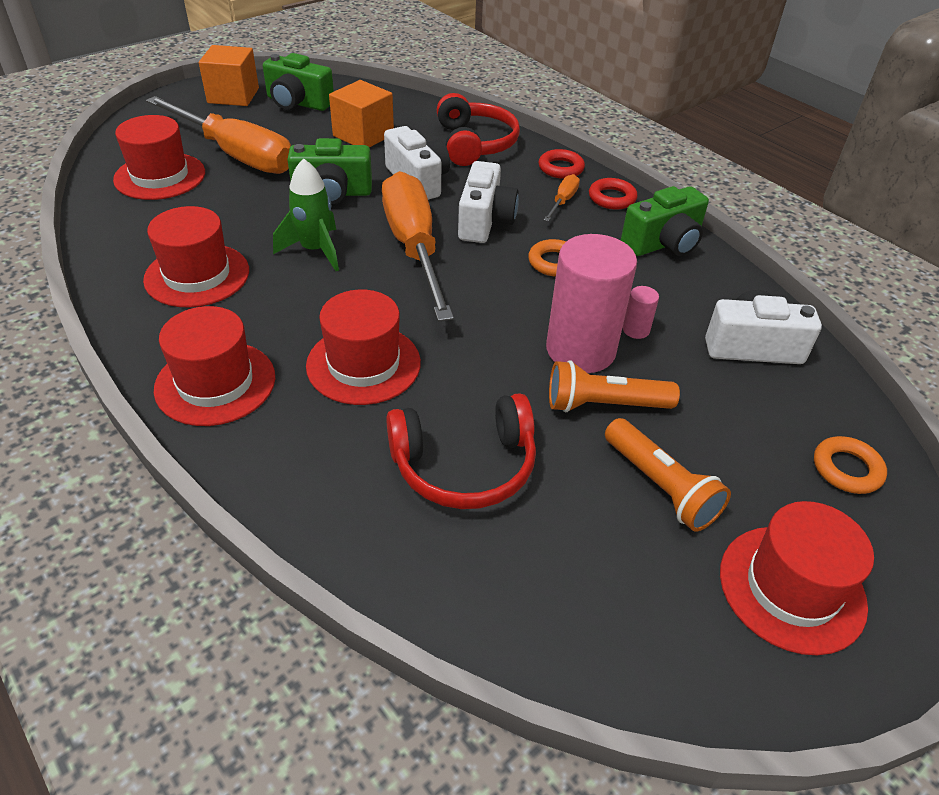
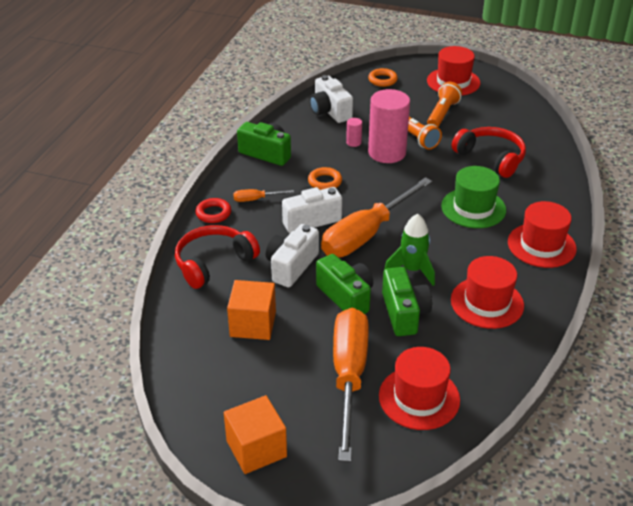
camera: 120 degrees left, 5 degrees down
green camera [263,53,334,111] -> green camera moved to [382,267,432,336]
red hat [306,290,421,405] -> green hat [441,166,506,228]
red ring [589,178,638,210] -> none

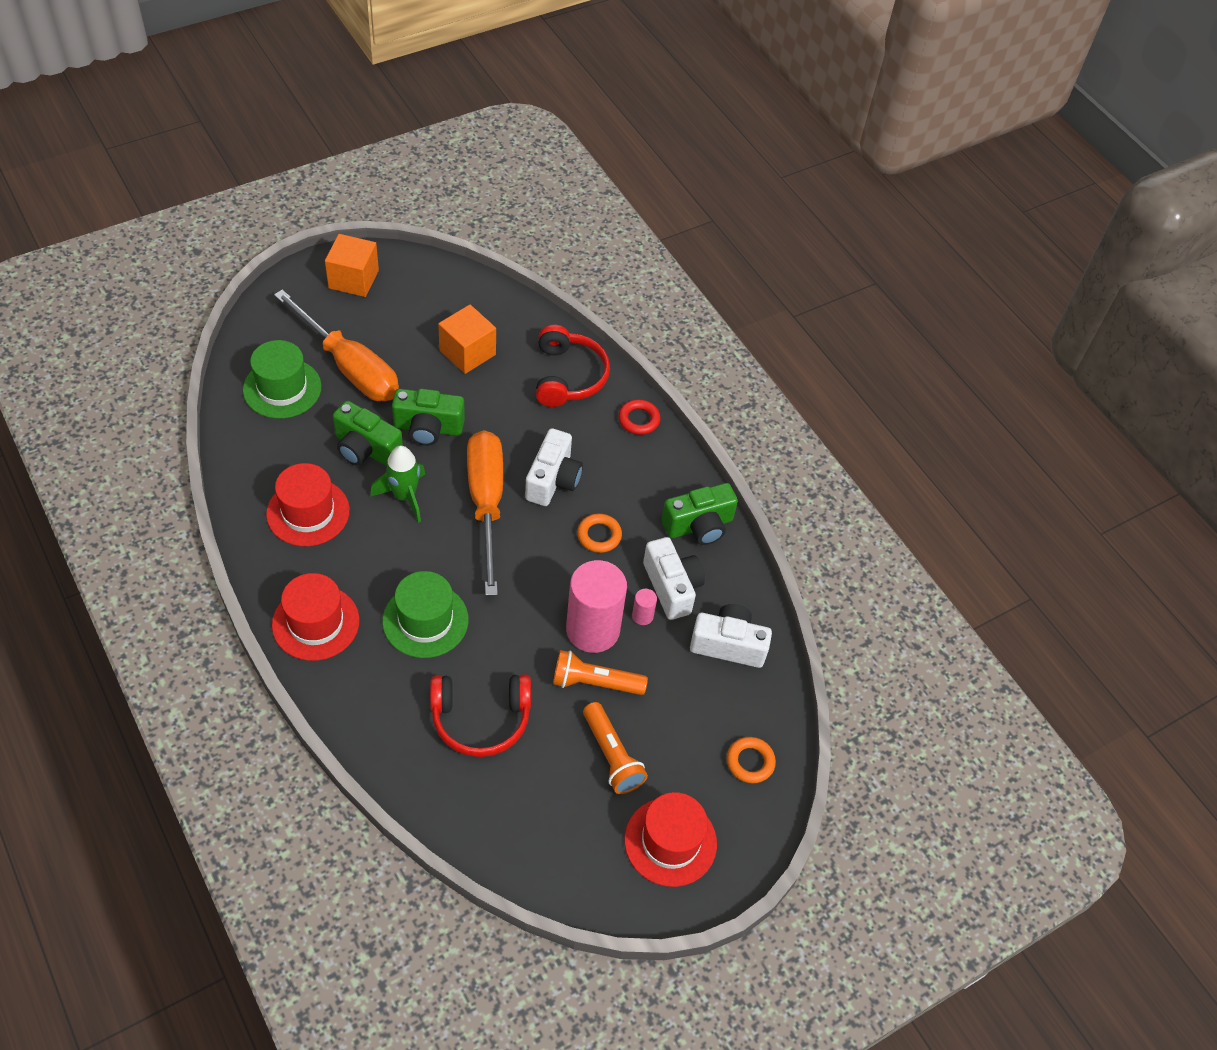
camera: 125 degrees right, 15 degrees up
orange screwdriver [233,189,294,202] -> none
white camera [266,224,319,287] -> white camera moved to [643,537,705,620]
red hat [379,347,460,430] -> green hat [243,340,321,419]

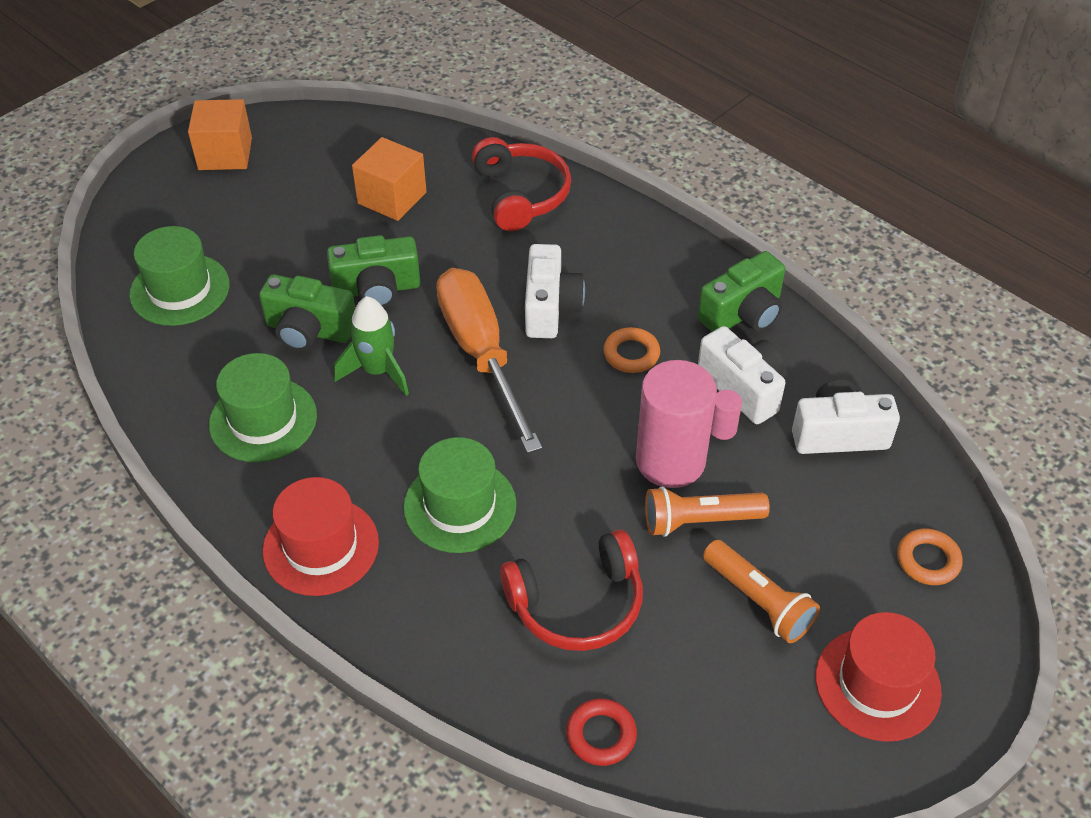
camera: 10 degrees left, 5 degrees down
red hat [266,463,350,546] -> green hat [209,353,317,462]
orange screwdriver [274,290,399,401] -> none
red ring [618,399,661,435] -> red ring moved to [566,698,637,766]

